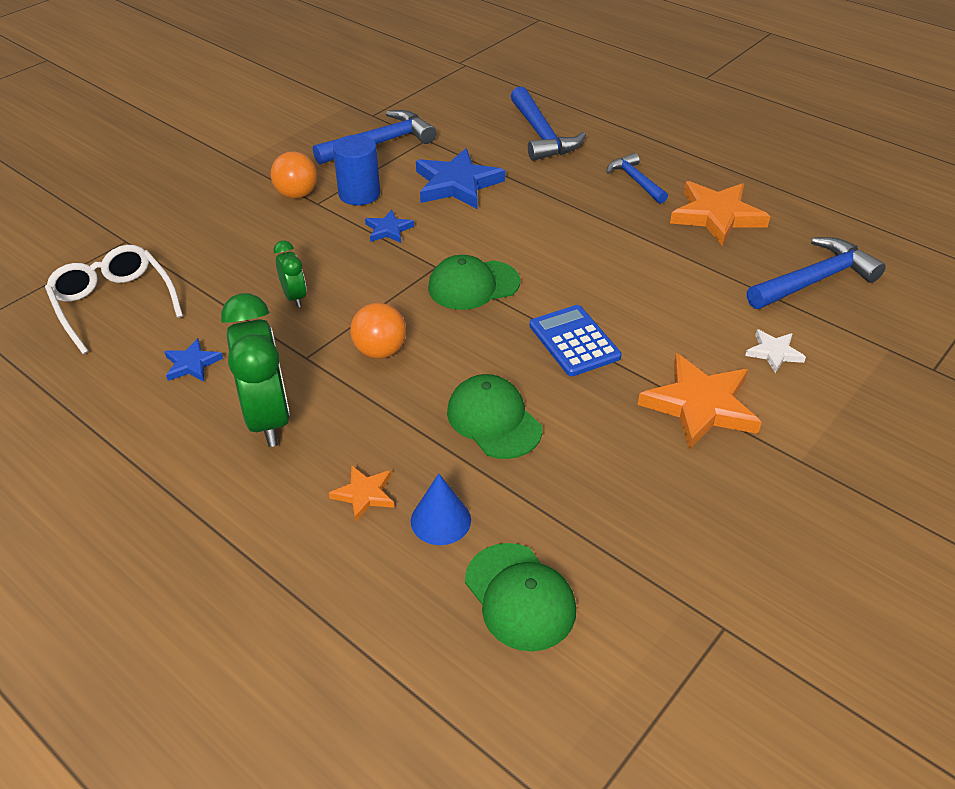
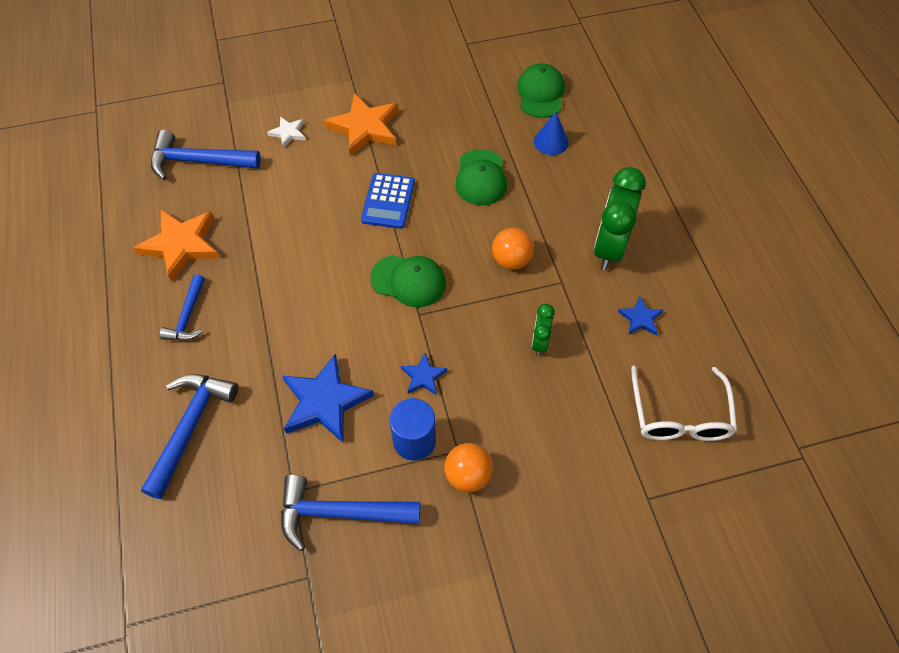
camera: 145 degrees left, 15 degrees up
orange star [329,465,394,522] -> none

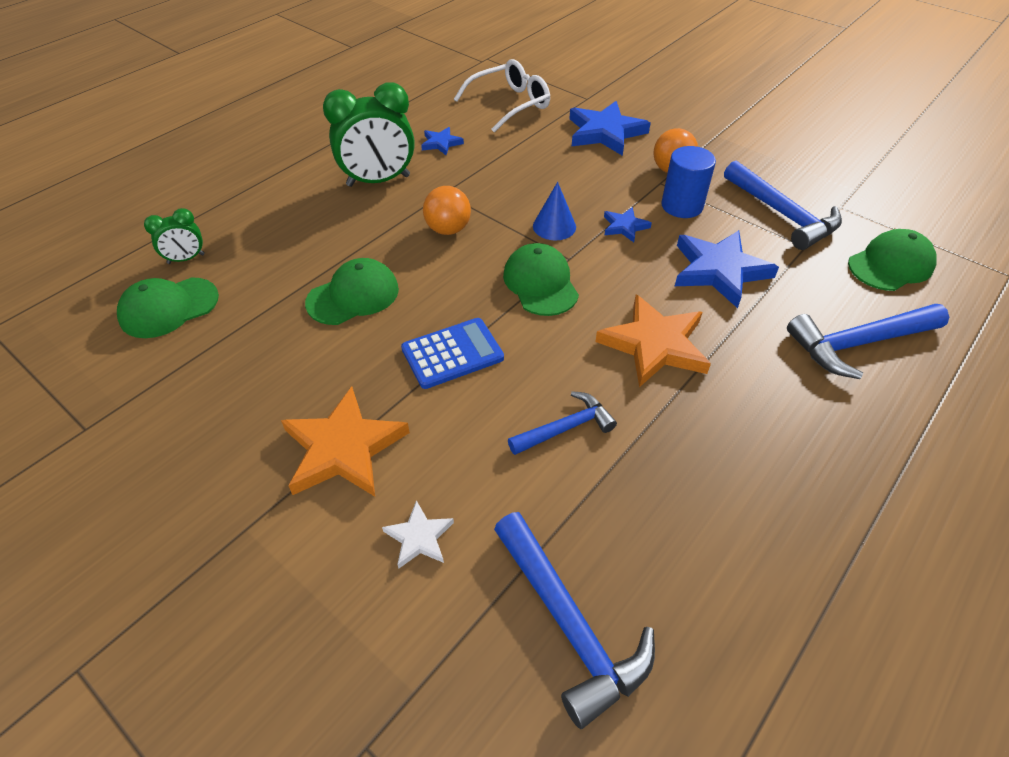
camera: 125 degrees left, 10 degrees down
orange star [133,209,220,282] -> orange star moved to [595,294,711,387]
blue hammer [160,274,205,341] -> blue hammer moved to [508,391,617,455]
green clock [531,304,555,356] -> green clock moved to [144,208,205,264]
blue cone [534,112,569,155] -> blue cone moved to [533,182,576,240]
none -> blue star [569,101,651,156]
none -> green cap [848,229,936,291]

